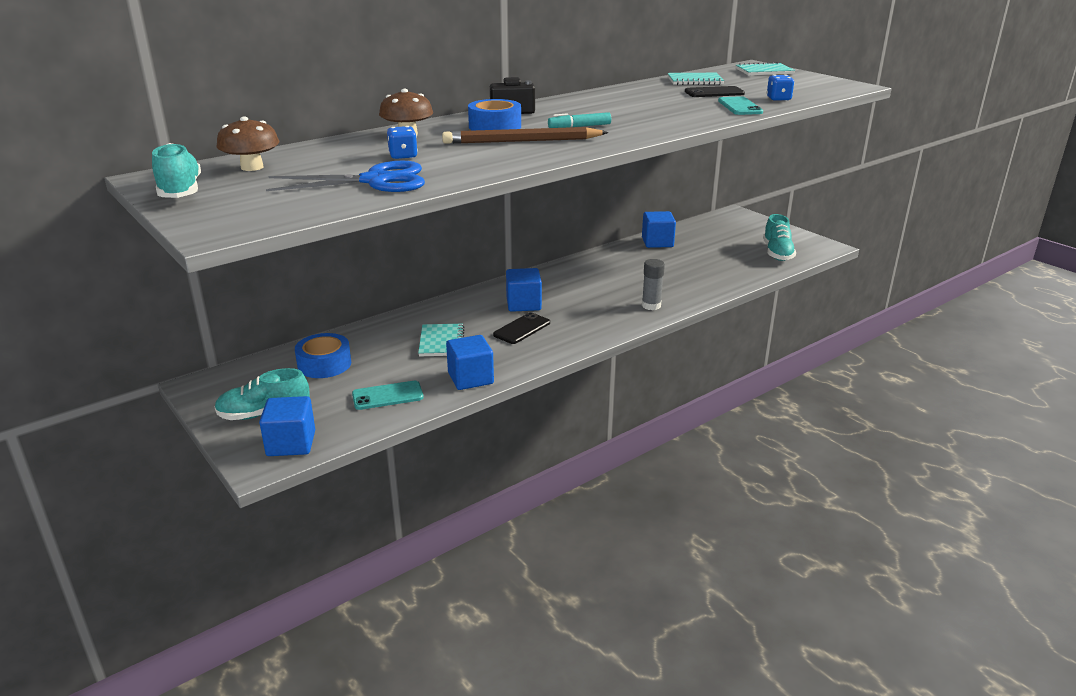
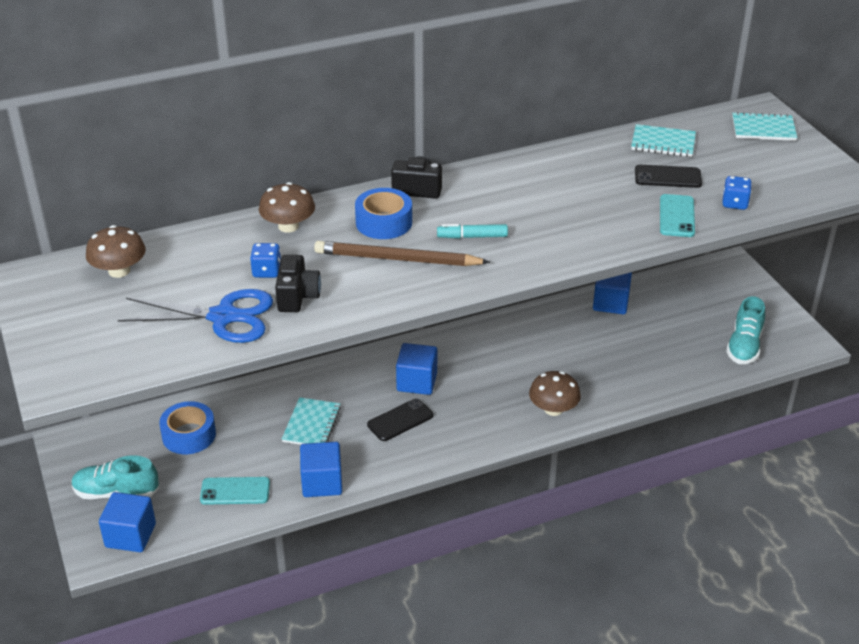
camera: 15 degrees right, 10 degrees up
turquoise shoe [152,143,201,198] -> none
grey glue stick [642,259,665,310] -> brown mushroom [529,371,581,416]
none -> black camera [275,255,321,312]

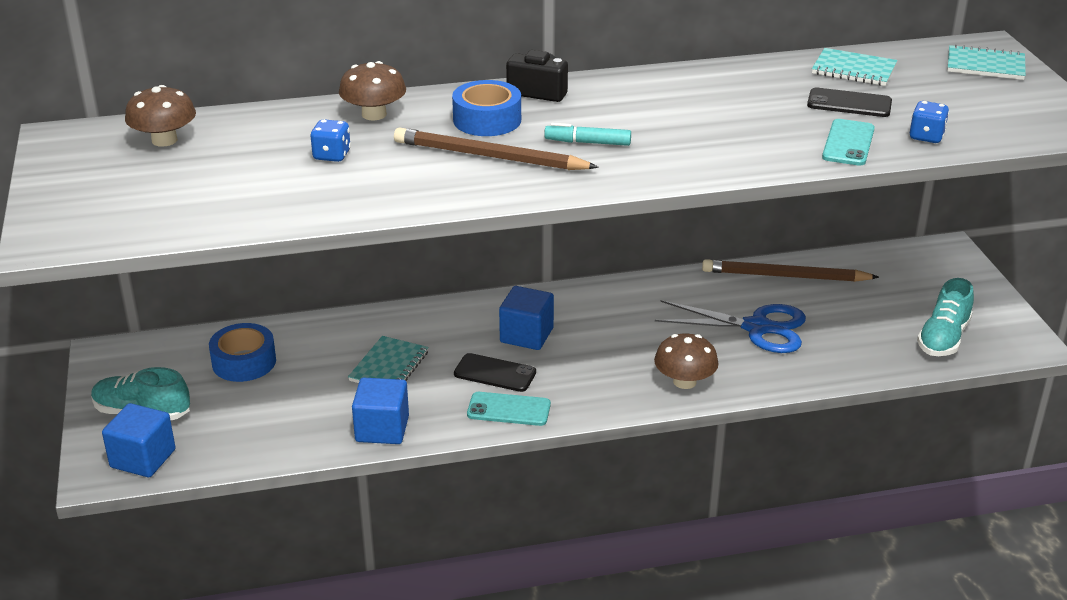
camera: 10 degrees right, 5 degrees down
blue scissors [118,289,273,343] -> blue scissors moved to [655,300,806,353]
turquoise phone [200,477,270,505] -> turquoise phone moved to [467,392,551,426]
black camera [275,255,321,312] -> none
black phone [367,398,433,441] -> black phone turned 45 degrees clockwise [454,353,536,392]
blue cube [593,272,632,314] -> brown pencil [702,259,879,282]

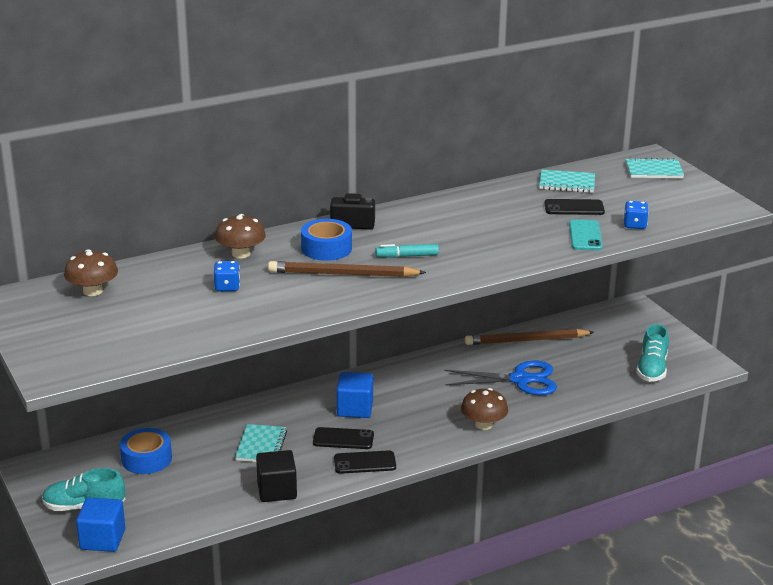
camera: 15 degrees left, 5 degrees down
blue cube [352,378,409,444] -> black cube [256,450,297,502]
turquoise phone [467,392,551,426] -> black phone [334,450,396,474]

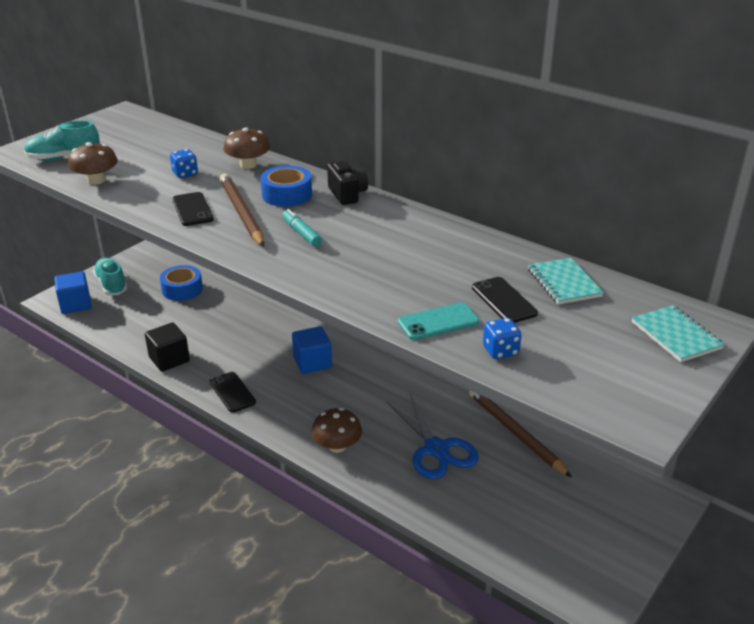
camera: 65 degrees right, 5 degrees up
brown mushroom [64,249,118,296] -> brown mushroom moved to [68,142,118,185]
turquoise notebook [235,424,287,462] -> none
black phone [313,427,374,449] -> black phone moved to [172,192,214,226]
turquoise shoe [636,324,669,382] -> turquoise shoe moved to [24,120,100,161]

